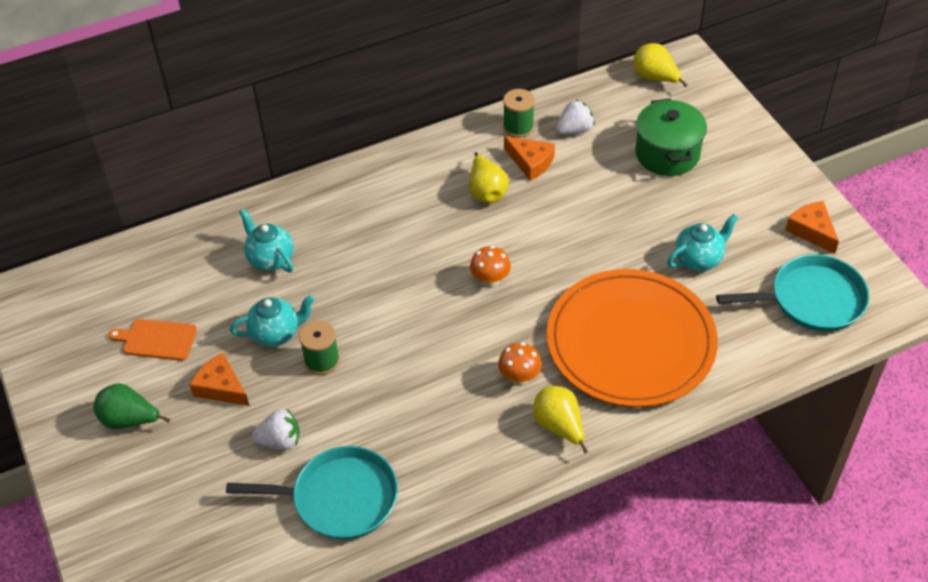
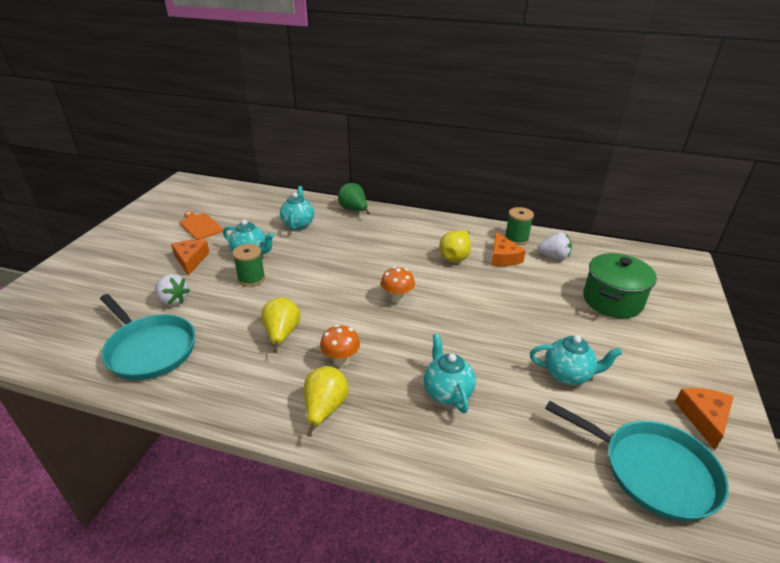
camera: 40 degrees right, 15 degrees down
green pear [93,383,170,429] -> green pear moved to [338,183,369,214]
orange plate [547,269,718,407] -> turquoise teapot [424,334,476,413]
yellow pear [634,43,688,87] -> yellow pear moved to [261,297,300,353]

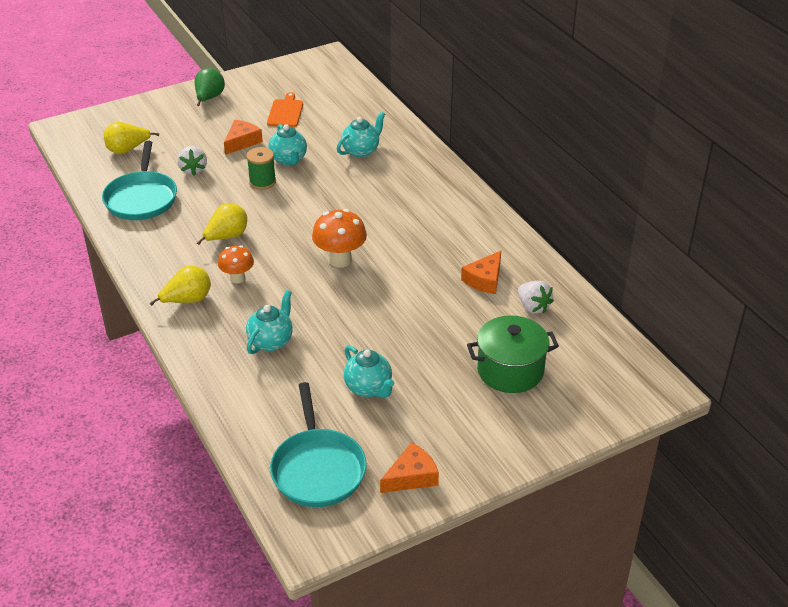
camera: 45 degrees right, 5 degrees up
green pear [338,183,369,214] -> green pear moved to [195,68,225,106]
orange mushroom [381,266,415,303] -> orange mushroom [312,209,367,267], size x1.55
yellow pear [439,230,471,262] -> yellow pear moved to [104,122,159,154]
green spool [505,207,534,245] -> none

